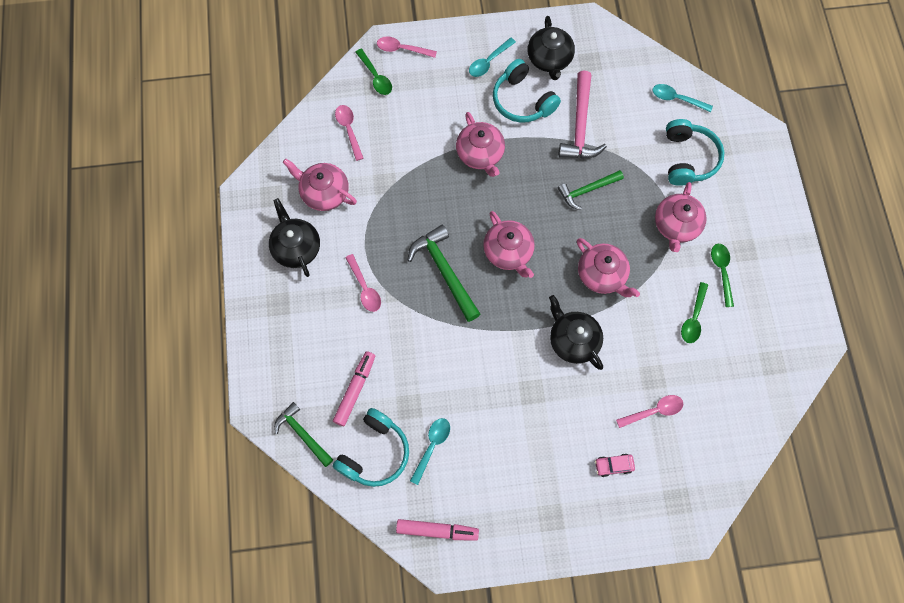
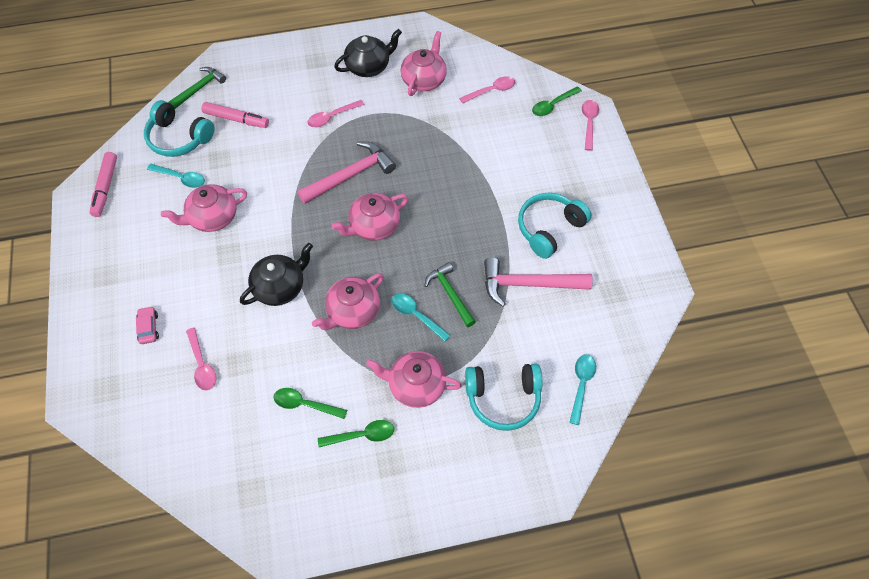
camera: 85 degrees right, 10 degrees down
green hammer [408,225,480,322] -> pink hammer [297,141,396,204]
pink teapot [456,112,505,177] -> pink teapot moved to [161,184,247,232]
turquoise spoon [469,38,516,77] -> turquoise spoon moved to [392,293,451,342]
black teapot [528,16,575,80] -> none

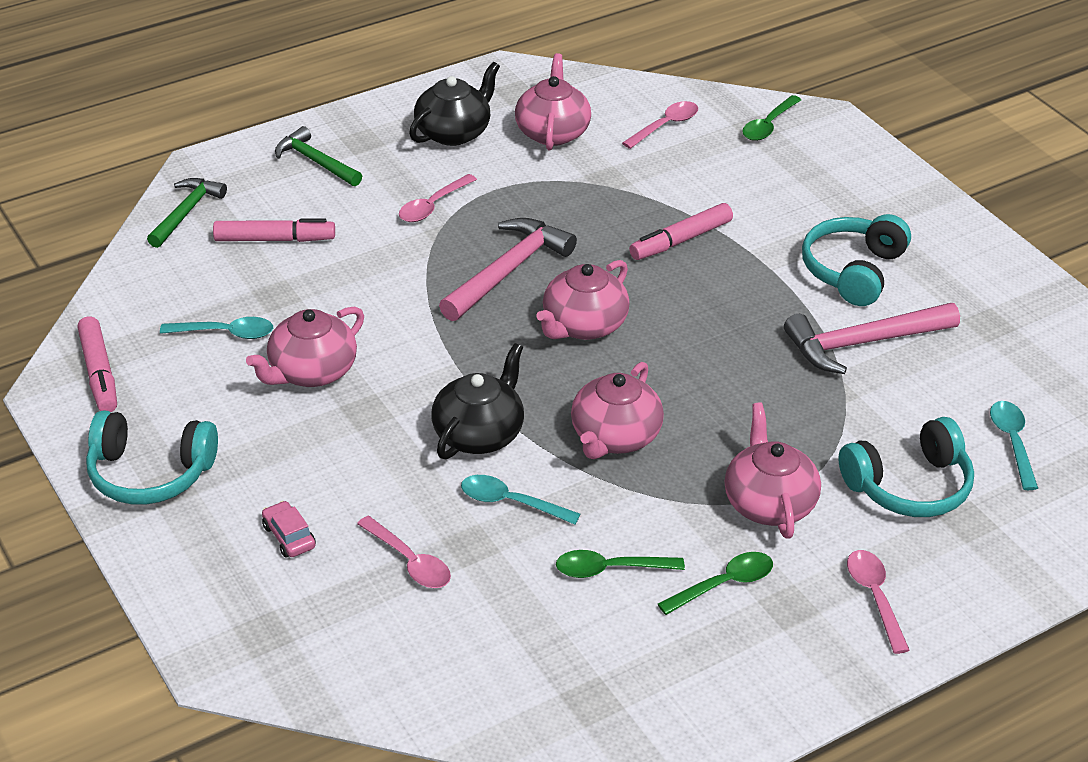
camera: 20 degrees left, 20 degrees down
turquoise headphones [144,100,214,157] -> turquoise headphones moved to [86,410,218,505]
pink teapot [366,351,462,408] -> pink teapot turned 90 degrees clockwise [725,403,821,539]
turquoise spoon [392,293,451,342] -> turquoise spoon moved to [461,475,580,525]
green hammer [424,262,476,327] -> green hammer moved to [275,126,362,186]
pink spoon [582,100,599,151] -> pink spoon moved to [847,550,910,654]
none -> pink marker [629,203,733,260]

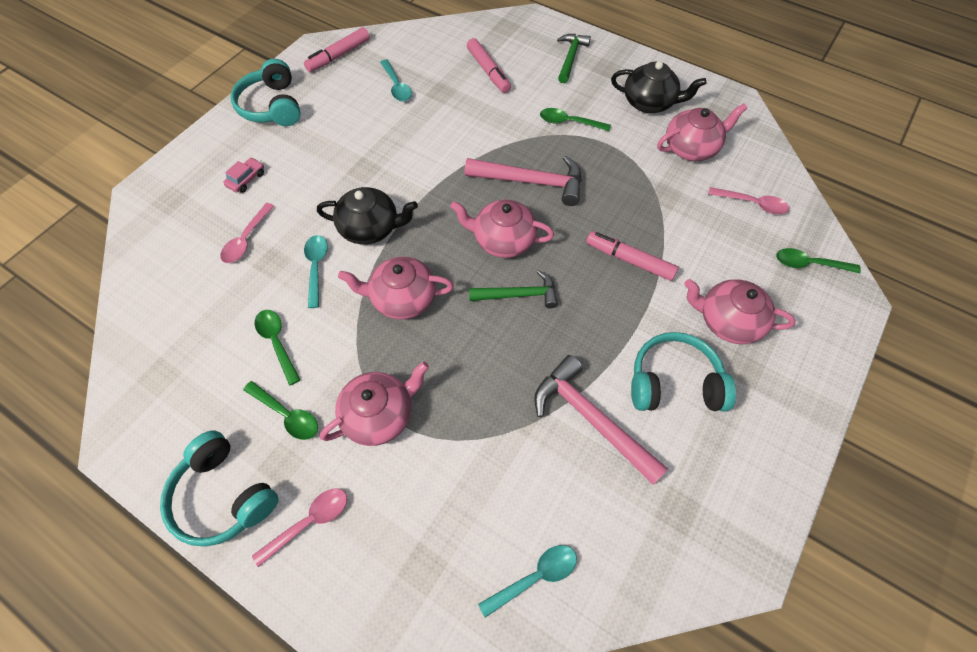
camera: 65 degrees right, 20 degrees up
green hammer [147,178,227,248] -> green hammer moved to [469,270,558,308]
pink teapot [246,306,364,387] -> pink teapot moved to [684,279,796,344]
pink spoon [399,174,477,222] -> green spoon [540,108,611,131]
turquoise headphones [838,417,974,517] -> turquoise headphones moved to [160,430,279,547]

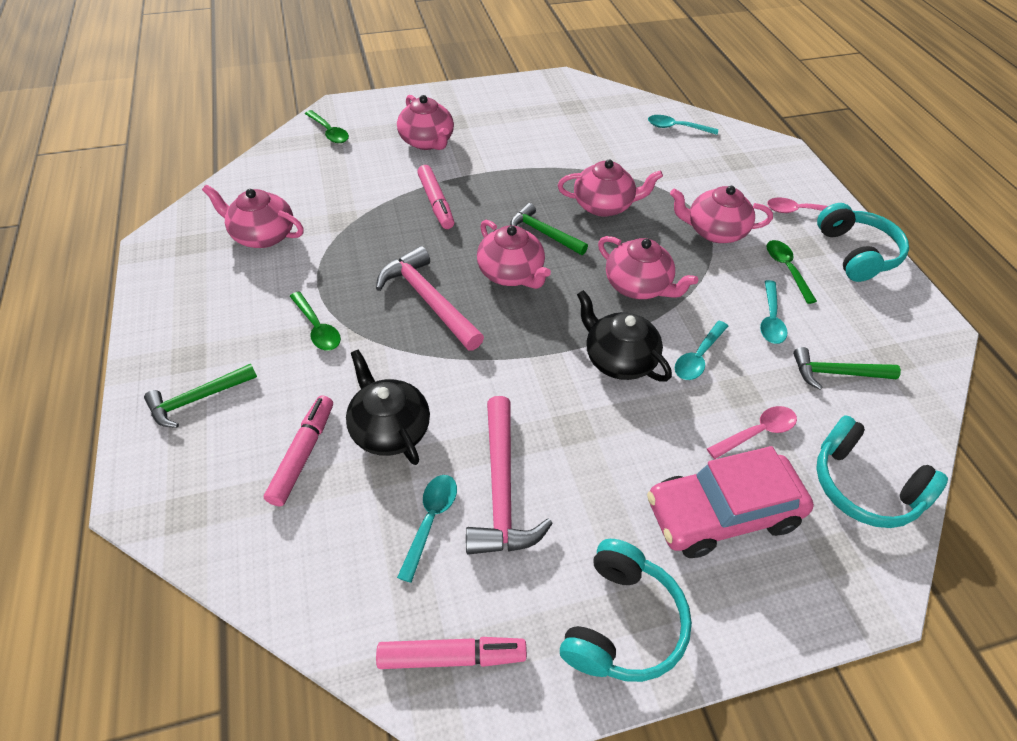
camera: 140 degrees left, 10 degrees down
pink car [223,158,264,193] -> pink car [647,446,814,558], size x2.49
green spoon [255,310,300,386] -> turquoise spoon [760,280,787,344]
pink hammer [534,355,668,485] -> pink hammer moved to [466,396,553,555]
black teapot [611,61,706,113] -> black teapot moved to [346,350,430,465]
turquoise headphones [631,332,736,412] -> turquoise headphones moved to [816,415,948,528]
pink spoon [708,187,789,214] -> none
none -> pink teapot [558,159,663,217]
none -> green hammer [793,347,901,390]

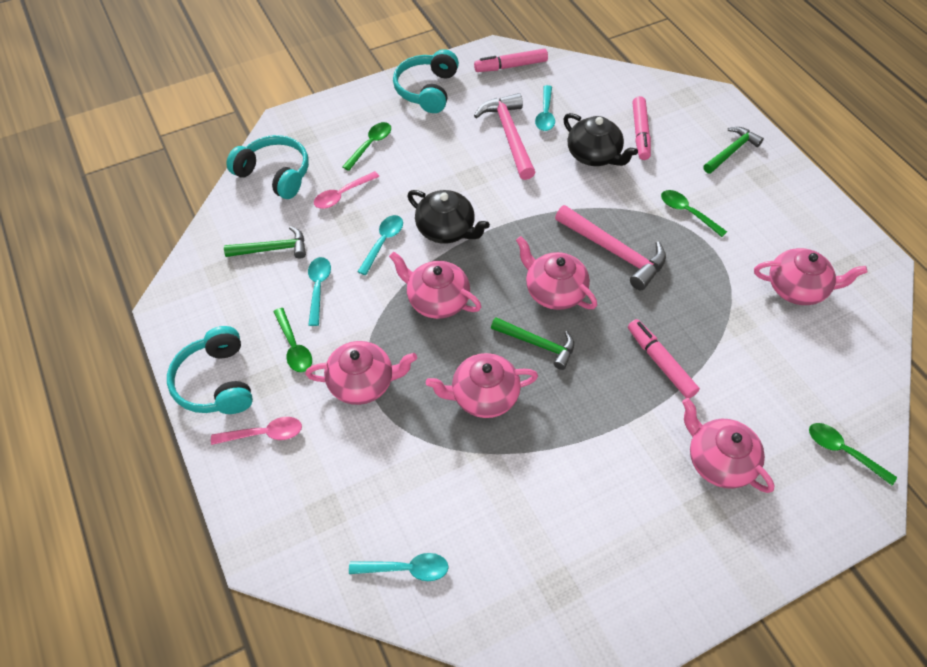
camera: 170 degrees right, 5 degrees up
pink car [647,446,814,558] -> green spoon [342,122,391,171]

